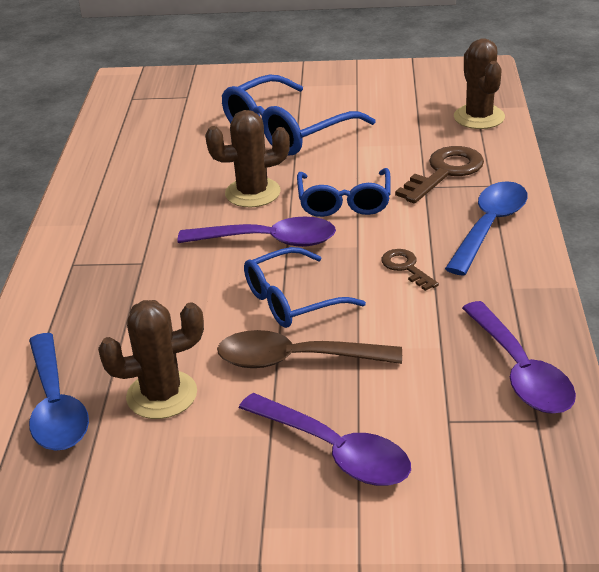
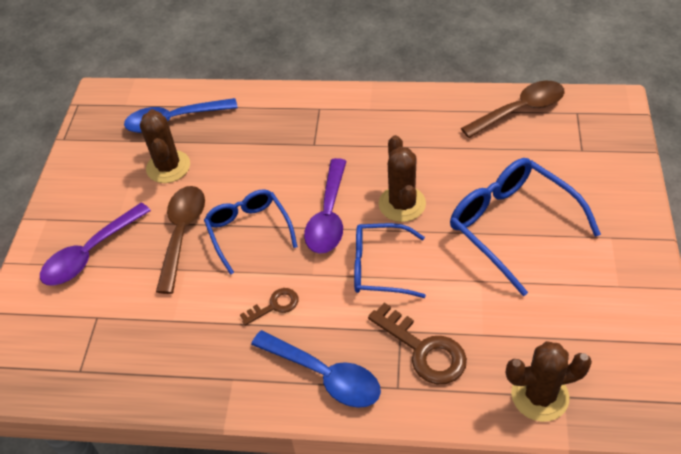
camera: 95 degrees right, 15 degrees up
purple spoon [462,301,576,414] -> none
none -> brown spoon [461,81,564,138]

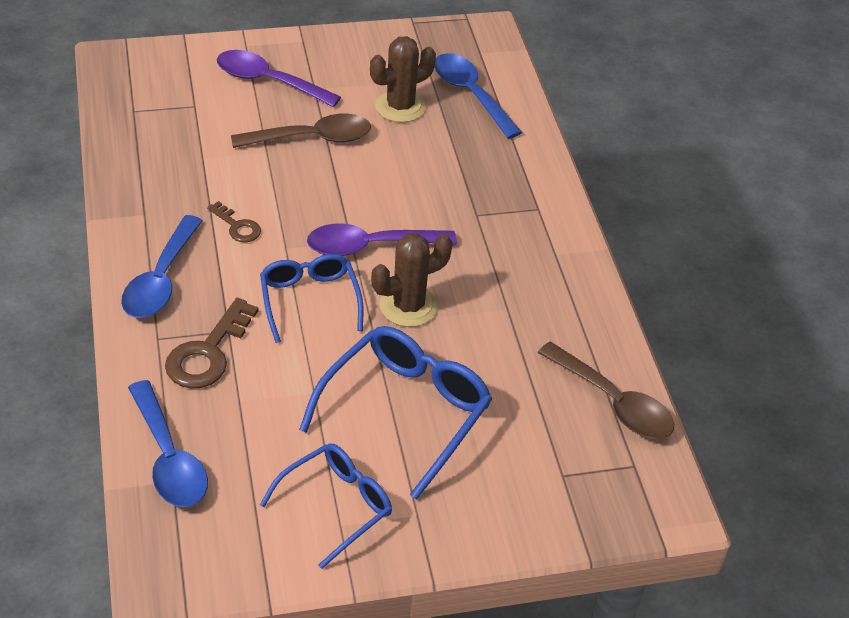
camera: 65 degrees right, 5 degrees down
blue glasses [204,189,298,275] -> blue glasses moved to [260,443,392,569]
brown cactus [506,341,592,422] -> blue spoon [128,380,208,507]

